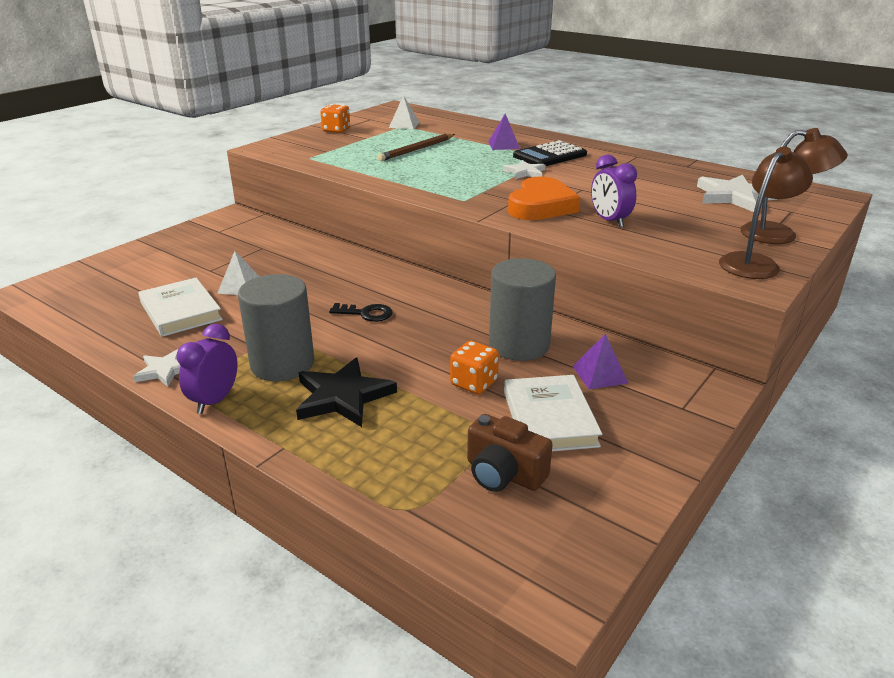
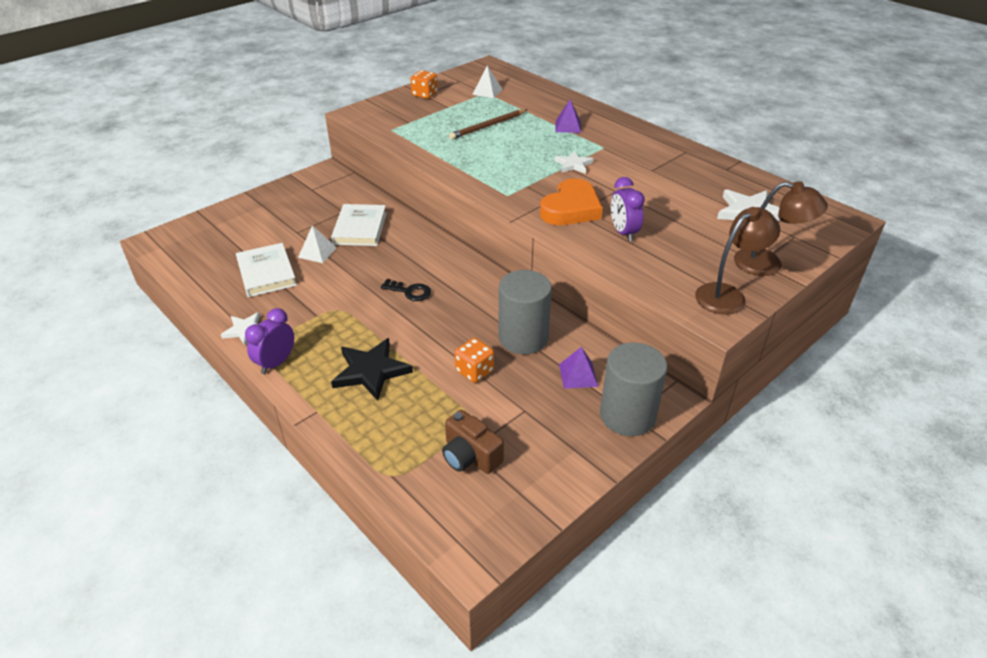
camera: 10 degrees right, 10 degrees up
grey cylinder [238,274,314,381] -> grey cylinder moved to [600,342,667,436]
white book [504,375,602,451] -> white book moved to [331,204,387,246]
black calculator [513,140,587,166] -> none

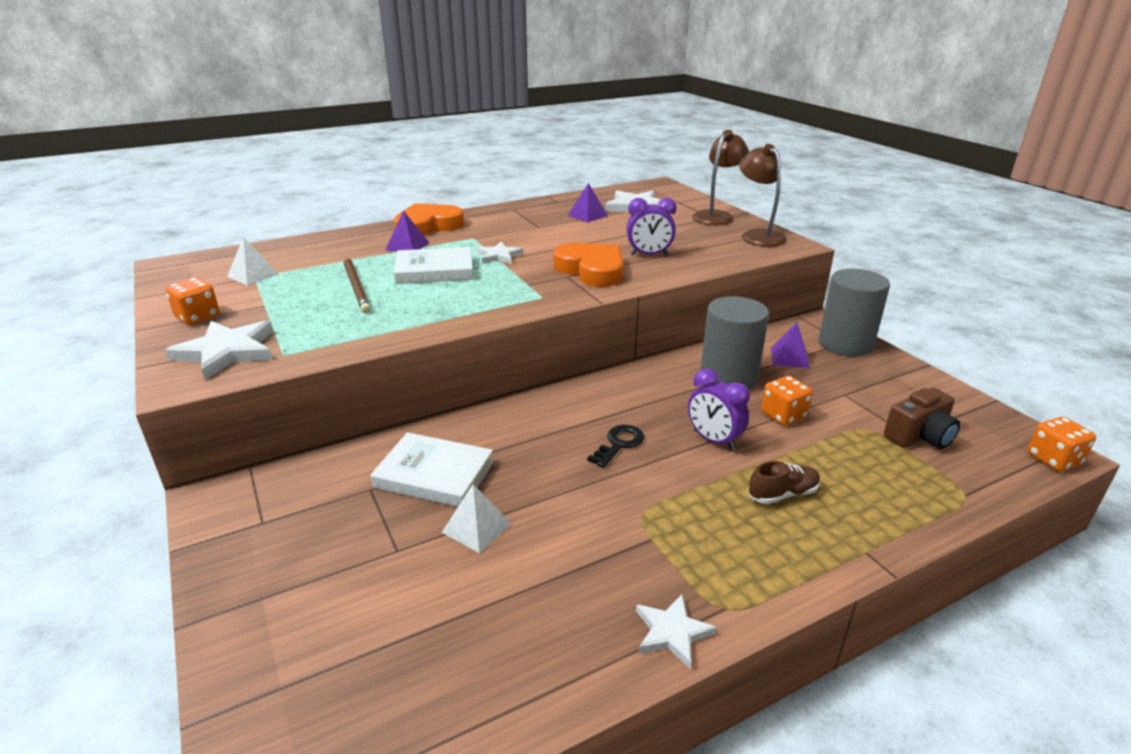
camera: 75 degrees left, 10 degrees down
white book [236,243,297,297] -> white book moved to [393,247,473,284]
purple clock [245,308,294,374] -> purple clock moved to [688,368,750,451]
black star [331,338,413,401] -> brown shoe [749,461,820,504]
none -> white star [165,320,273,380]
none -> orange heart [394,203,464,236]
none -> purple pyramid [568,183,608,223]
none -> orange dice [1027,417,1096,472]

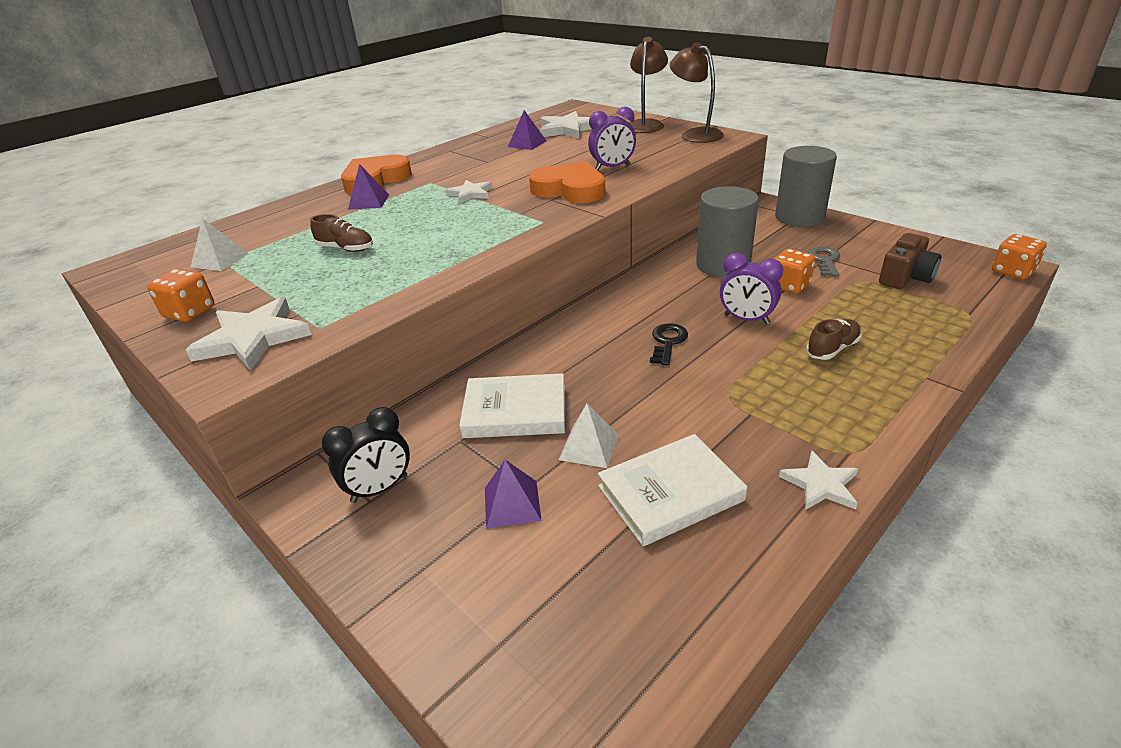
camera: 15 degrees left, 5 degrees up
brown pencil [343,257,371,313] -> brown shoe [310,214,373,252]
white book [393,247,473,284] -> white book moved to [598,434,747,546]
purple pyramid [771,322,810,368] -> purple pyramid moved to [485,460,542,529]
none -> black clock [322,407,410,503]
none -> grey key [808,246,840,276]

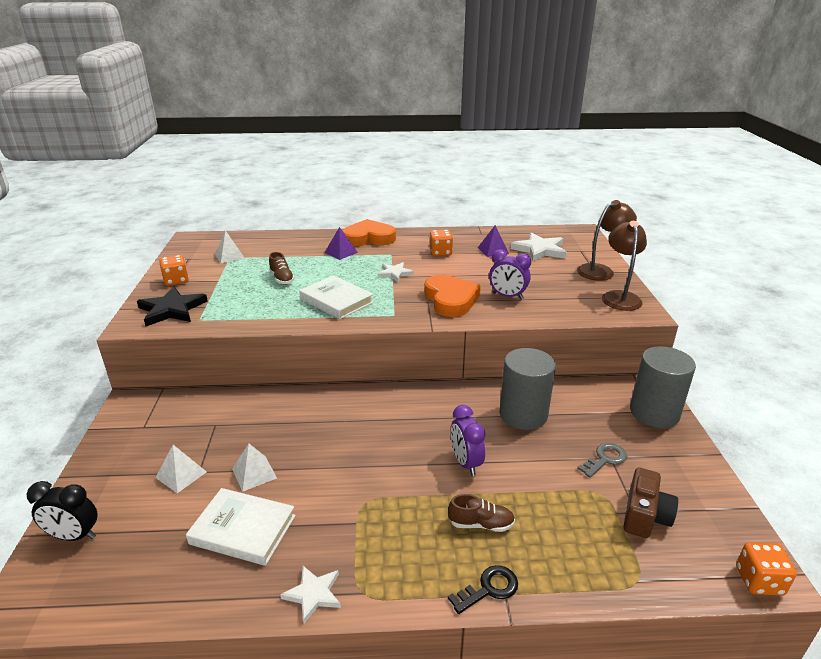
camera: 40 degrees right, 5 degrees down
white star [186,297,312,371] -> black star [137,287,208,326]
black clock [322,407,410,503] -> black clock moved to [26,481,98,541]
white book [459,373,565,438] -> white book moved to [299,275,374,319]
purple pyramid [485,460,542,529] -> white pyramid [156,445,207,493]
black key [650,323,688,365] -> black key moved to [448,565,518,614]
orange dice [774,249,815,294] -> orange dice moved to [429,230,453,256]
brown camera [879,233,941,289] -> brown camera turned 60 degrees counterclockwise [623,467,678,538]

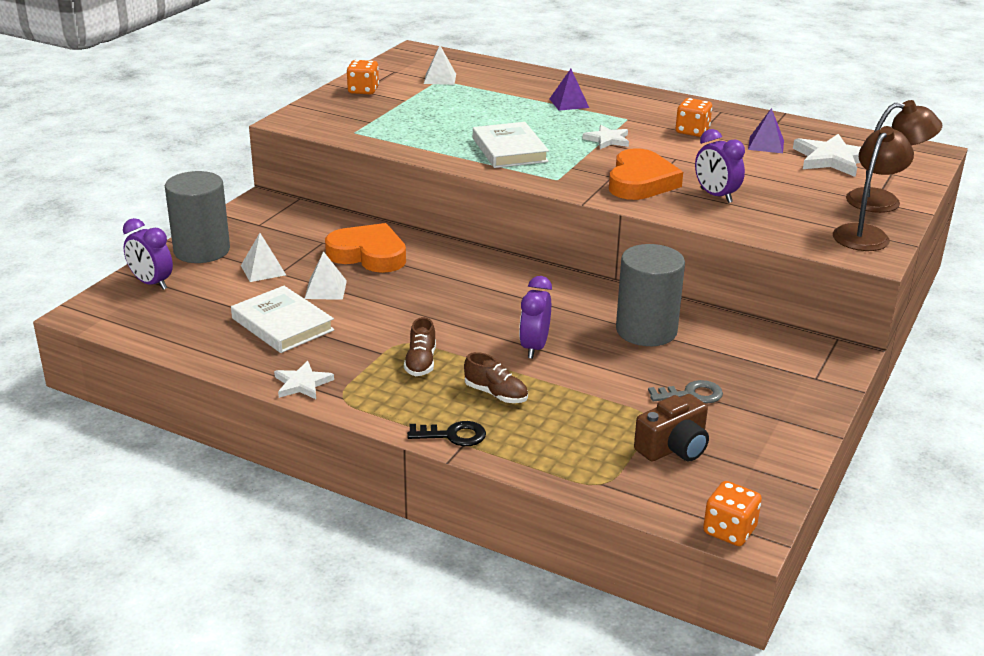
camera: 30 degrees right, 0 degrees up
black clock [26,481,98,541] -> purple clock [123,218,173,290]
black star [137,287,208,326] -> none
brown shoe [269,252,295,284] -> brown shoe moved to [404,317,436,376]
orange heart [342,219,396,247] -> orange heart moved to [325,223,406,273]
grey cylinder [630,346,696,428] -> grey cylinder moved to [165,171,230,263]

